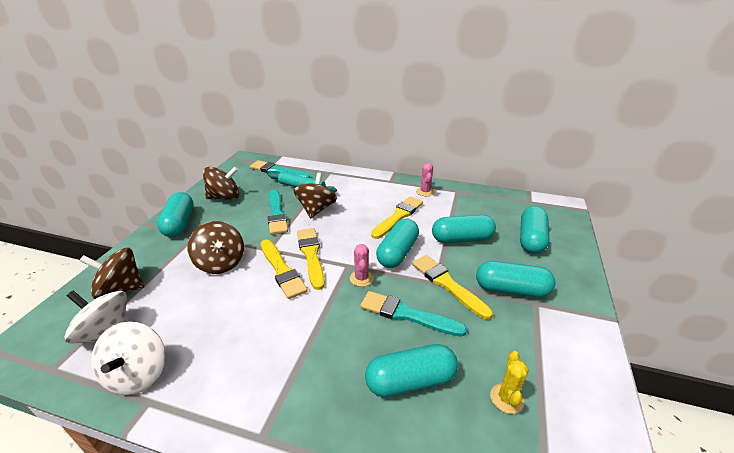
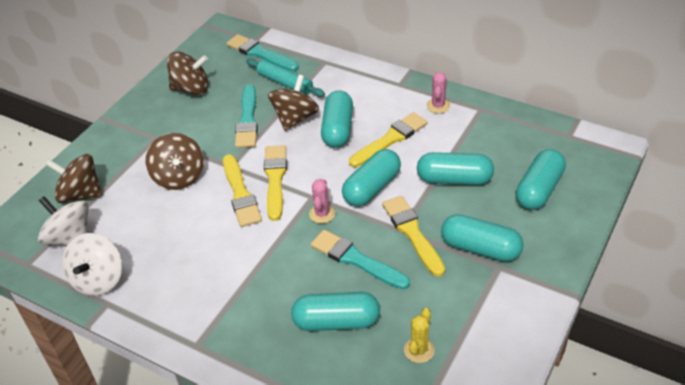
camera: 15 degrees right, 10 degrees up
turquoise capsule [157,192,194,237] -> turquoise capsule moved to [321,90,353,148]

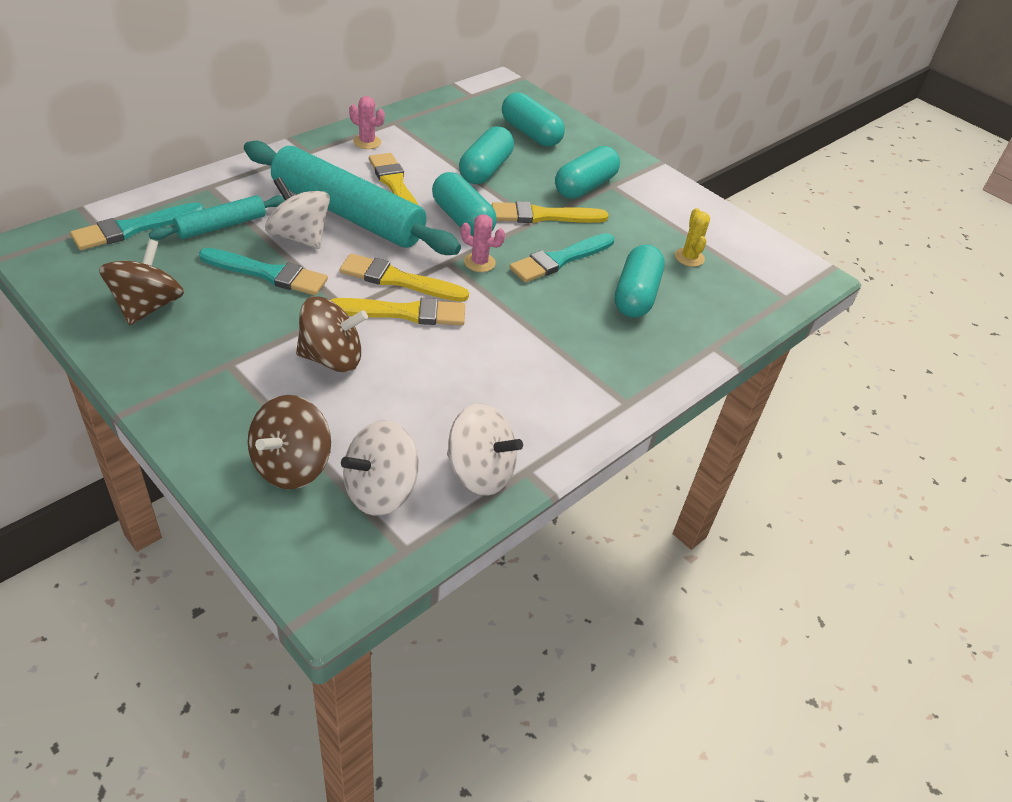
camera: 80 degrees left, 0 degrees up
brown spinning top [268,75,319,131] -> white spinning top [265,177,330,249]
turquoise capsule [321,90,353,148] -> turquoise rolling pin [244,141,461,255]
yellow cactus [404,308,435,363] -> yellow cactus turned 45 degrees clockwise [675,208,710,267]

